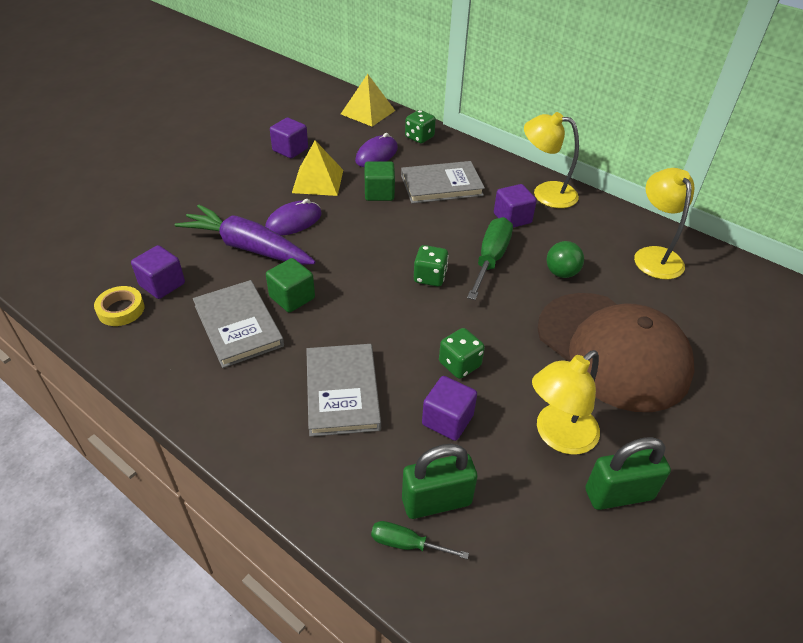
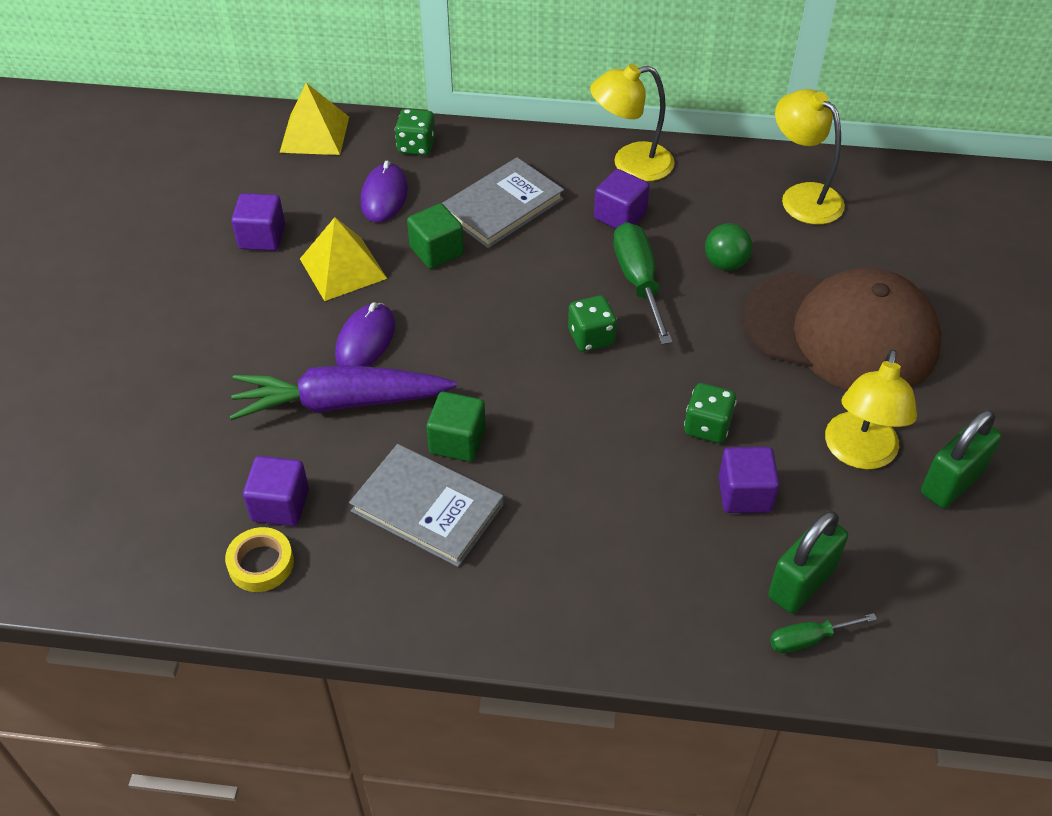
camera: 30 degrees left, 5 degrees up
grey book [306,344,381,437] -> none

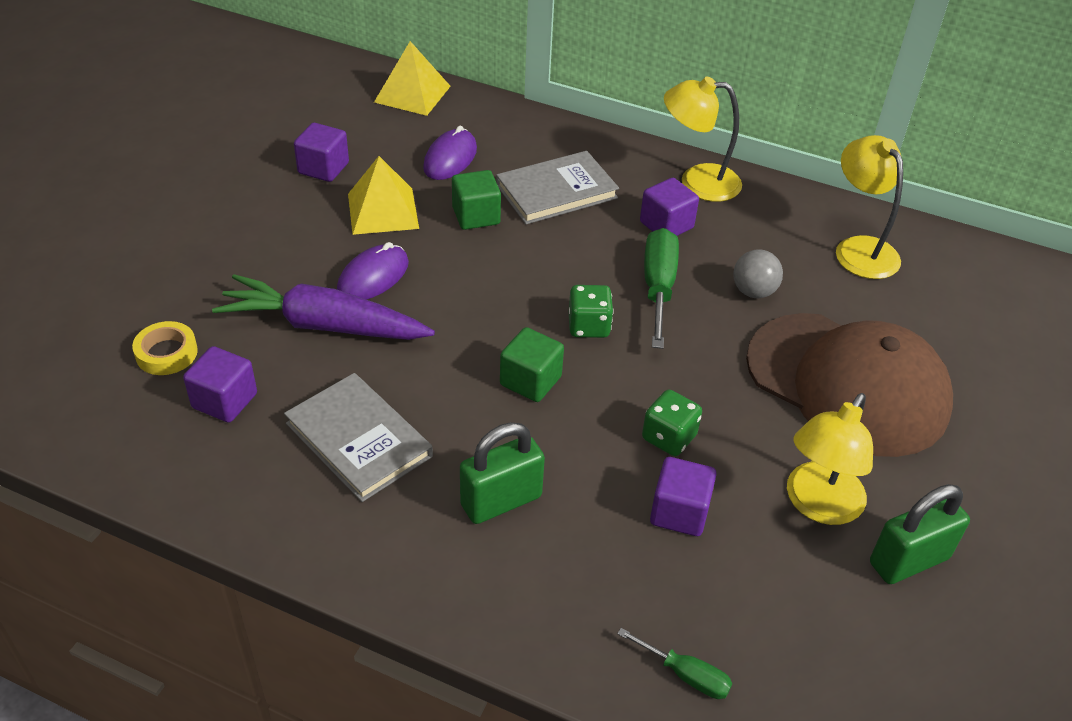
camera: 15 degrees right, 5 degrees down
yellow tape [225,527,294,592] -> yellow tape moved to [132,321,198,375]
green dice [395,109,436,156] -> none
green cube [426,392,486,462] -> green cube moved to [500,327,564,402]
green ball [705,223,752,271] -> grey ball [733,249,783,298]
green padlock [768,511,848,613] -> green padlock moved to [460,422,545,524]
green screwdriver [770,613,877,653] -> green screwdriver turned 150 degrees counterclockwise [617,628,732,699]

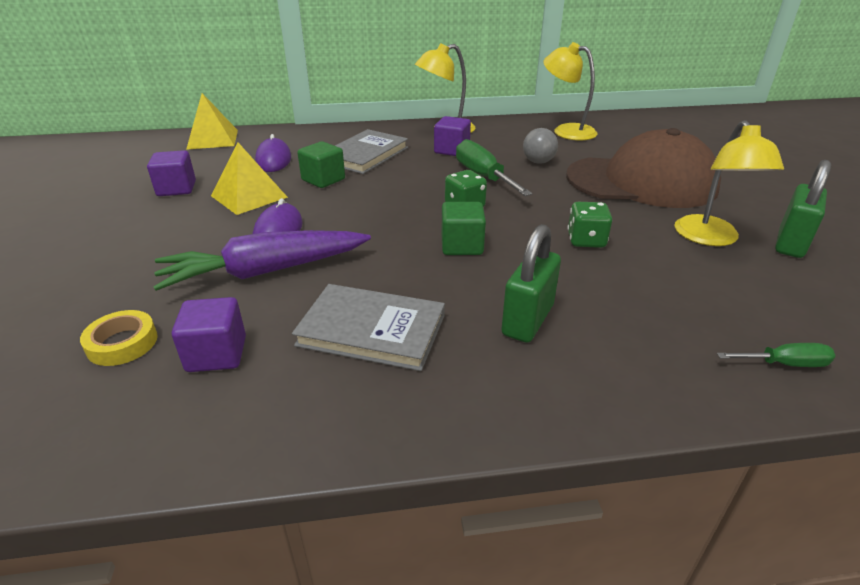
camera: 30 degrees left, 10 degrees down
purple cube [650,457,717,536] -> none

